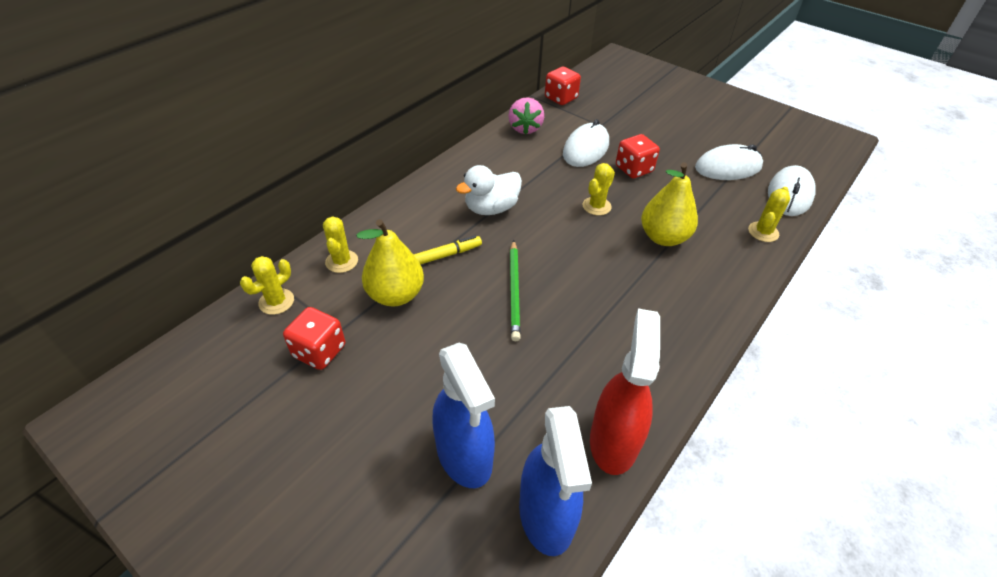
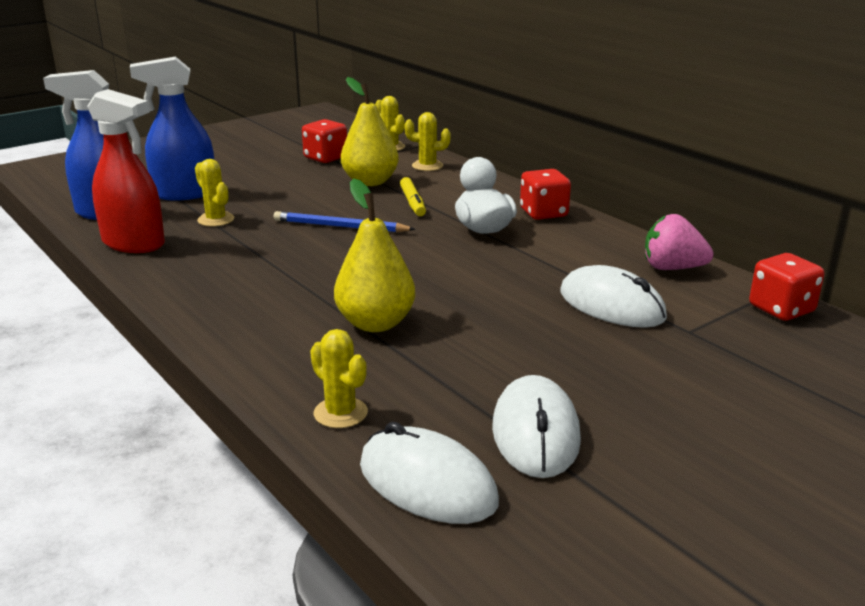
camera: 105 degrees right, 20 degrees down
green pencil [510,240,521,341] -> blue pencil [274,211,415,232]
yellow cactus [583,163,615,215] -> yellow cactus moved to [195,159,234,227]
red dice [616,134,660,178] -> red dice moved to [520,169,571,220]

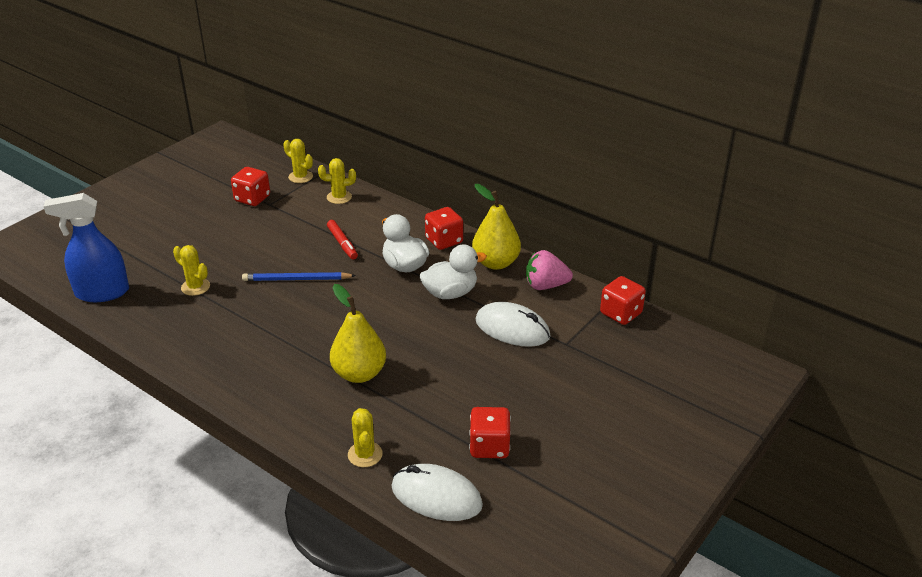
camera: 15 degrees left, 10 degrees up
red spray bottle [87,89,165,253] -> none
blue spray bottle [130,56,214,200] -> none
yellow cactus [310,329,368,428] -> yellow cactus turned 45 degrees clockwise [348,408,383,467]
yellow pear [341,77,399,186] -> yellow pear moved to [472,184,521,270]
yellow marker [400,177,426,216] -> red marker [327,220,358,260]
white mouse [492,375,581,478] -> red dice [469,407,511,458]
none -> white duck [420,244,487,299]

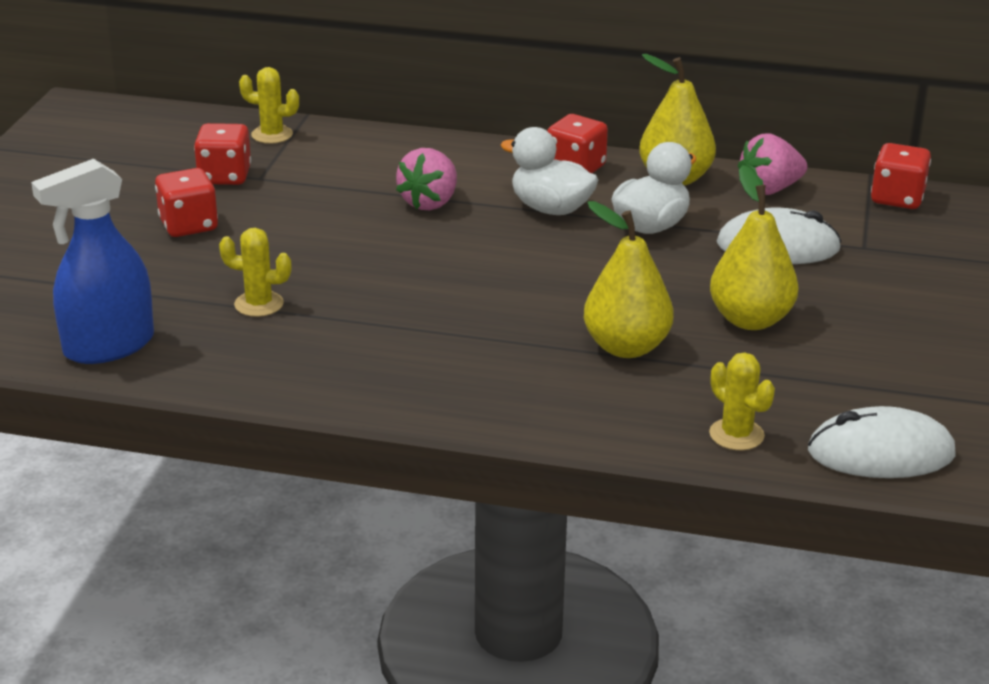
camera: 25 degrees left, 5 degrees down
blue pencil [242,272,356,281] -> none
yellow cactus [318,158,356,204] -> none
red marker [327,220,358,260] -> pink strawberry [396,148,457,210]
red dice [469,407,511,458] -> red dice moved to [155,168,218,237]
none -> yellow pear [710,165,799,330]

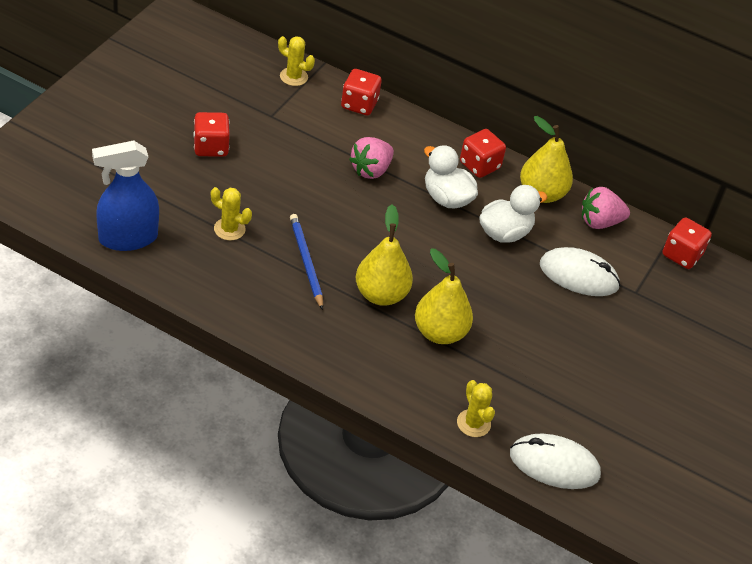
camera: 10 degrees right, 15 degrees up
red dice [194,123,251,185] -> red dice moved to [341,69,382,116]
yellow pear [710,165,799,330] -> yellow pear moved to [356,205,413,306]
none -> blue pencil [290,214,323,310]

